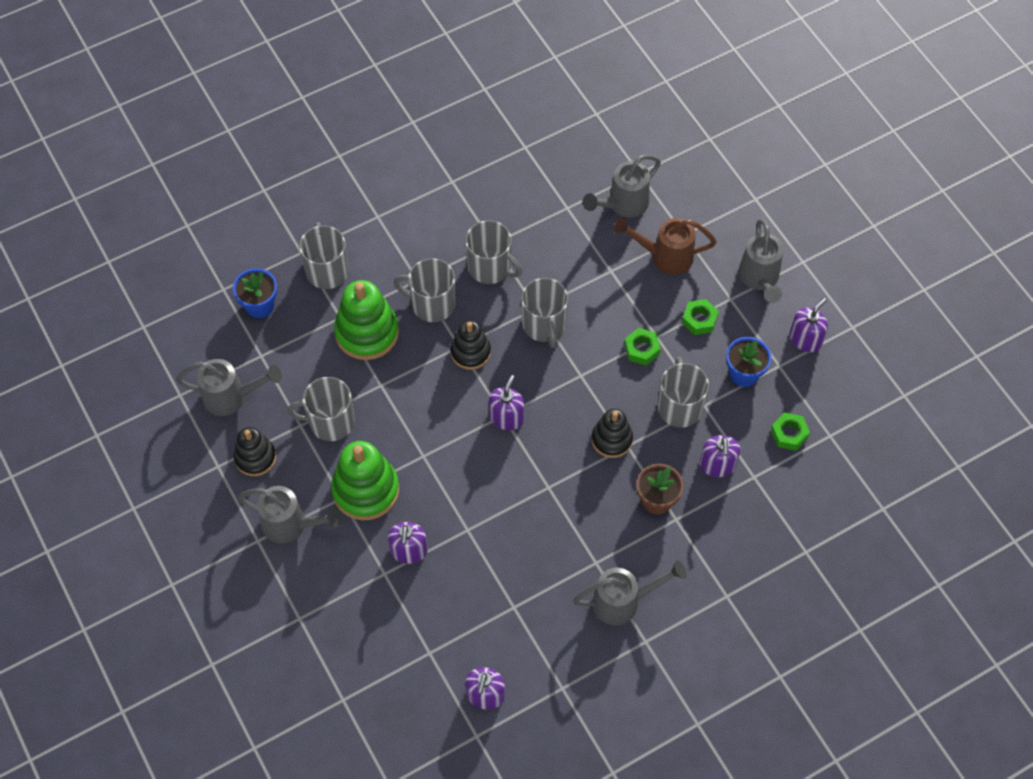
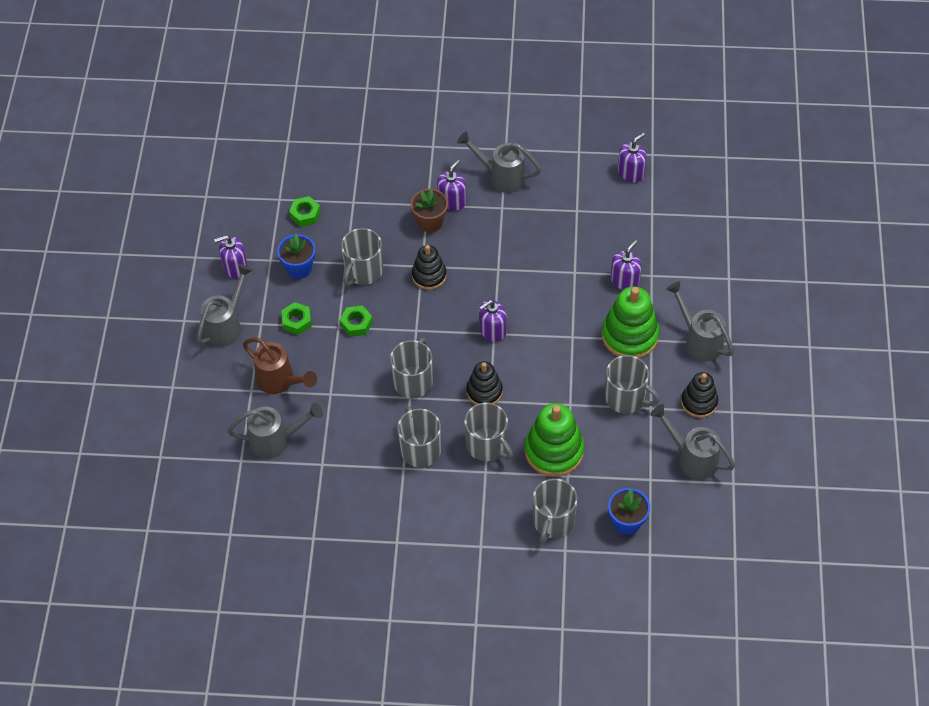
camera: 145 degrees left, 5 degrees down
purple soap dispenser [700,435,740,477] -> purple soap dispenser moved to [437,160,466,210]

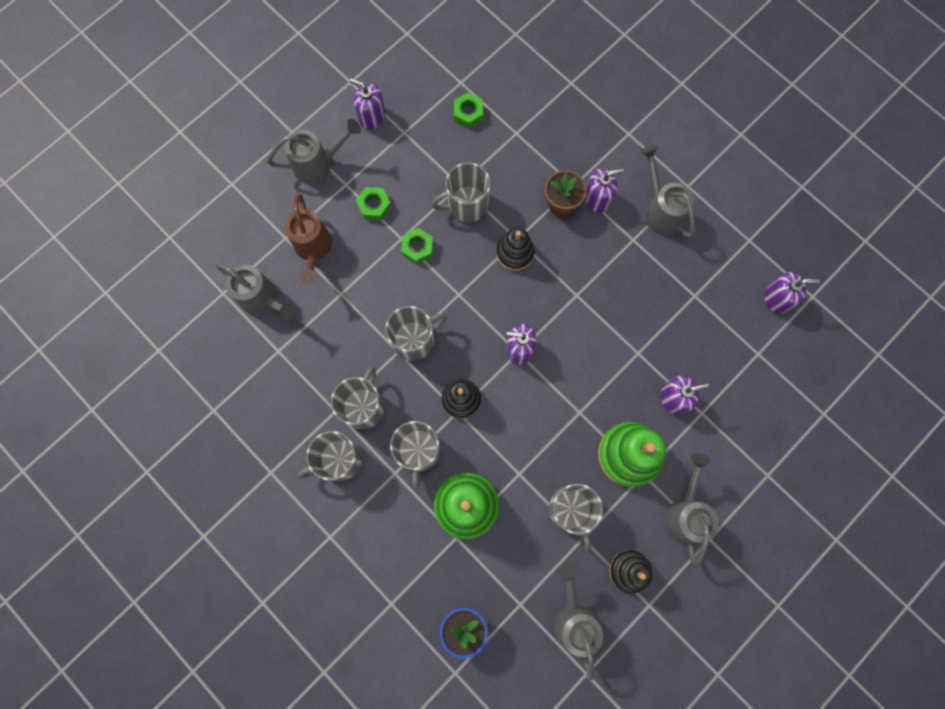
camera: 40 degrees right, 20 degrees up
blue flower pot [277,234,315,279] -> none
grey mug [533,479,577,544] -> grey mug moved to [297,431,362,481]

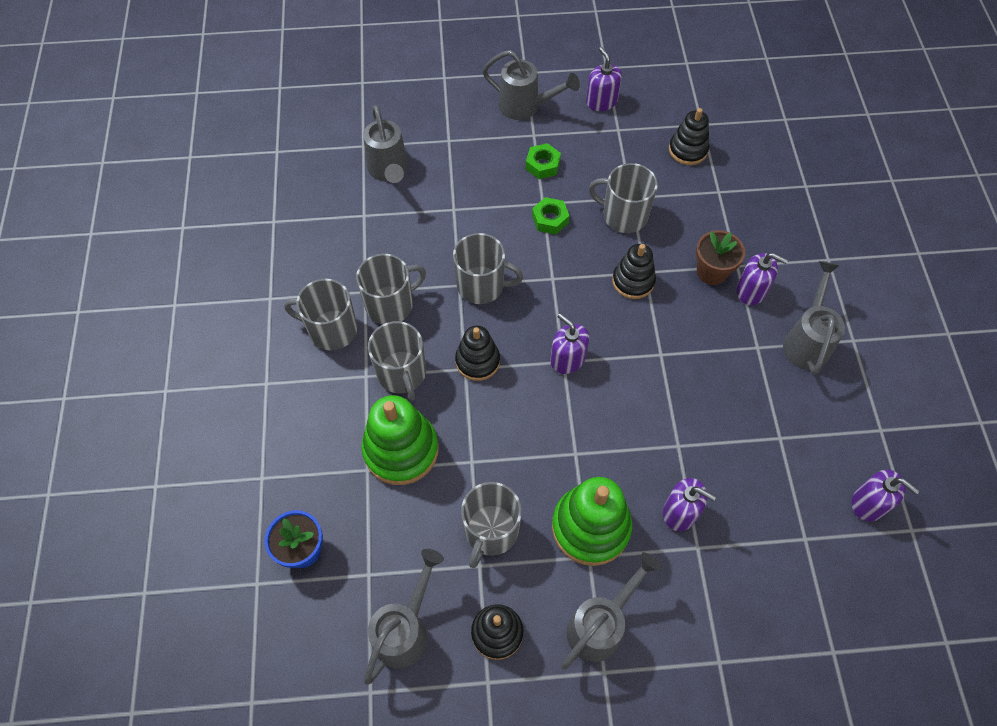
camera: 40 degrees right, 15 degrees down
brown watering can [285,194,332,285] -> none
grey mug [390,421,440,490] -> grey mug turned 60 degrees counterclockwise [368,321,426,401]
green nut [454,92,483,128] -> black stacking toy [669,108,709,165]

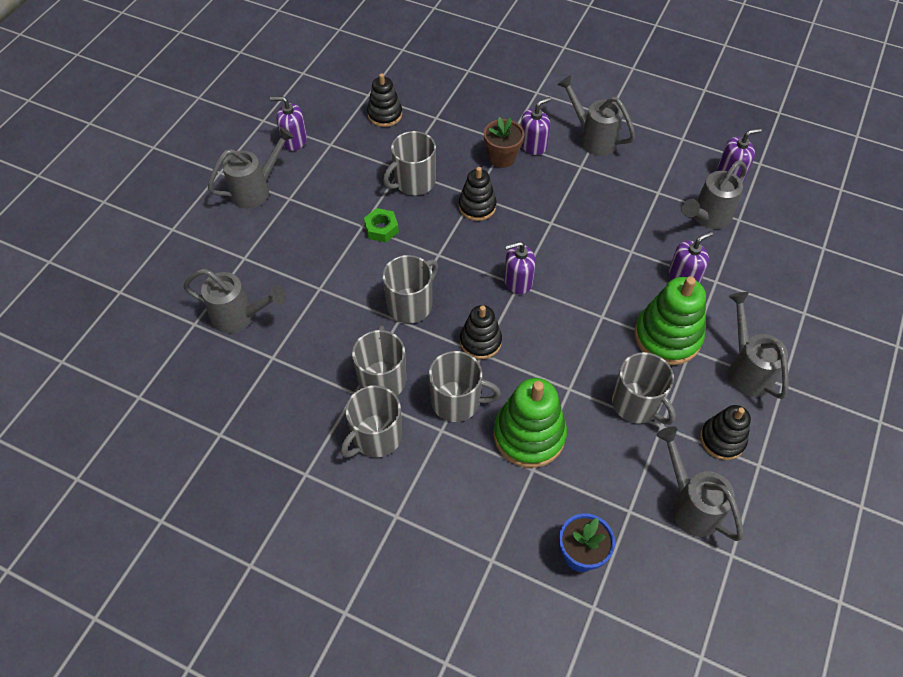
camera: 60 degrees left, 5 degrees down
green nut [526,143,561,179] -> none
none -> grey watering can [682,161,747,229]

